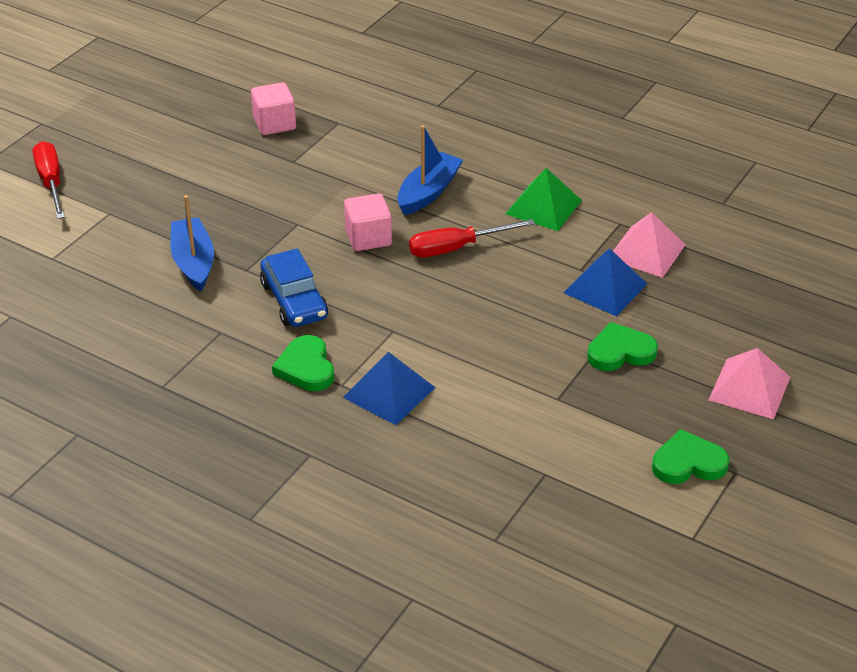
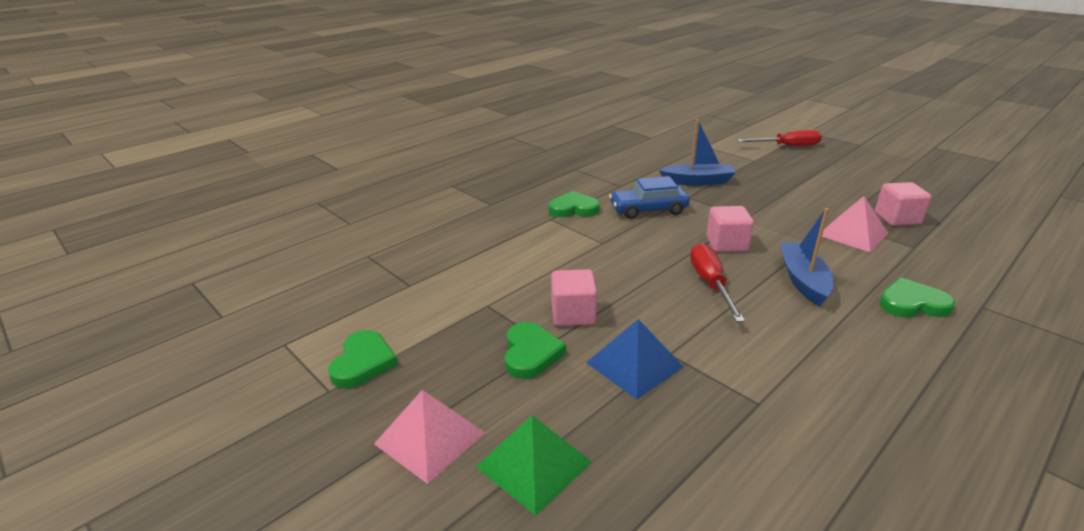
camera: 105 degrees right, 10 degrees down
blue pyramid [343,352,436,425] -> none
blue boat [397,125,463,215] -> blue boat turned 135 degrees counterclockwise [780,208,834,306]
green pyramid [506,168,582,231] -> green pyramid moved to [476,415,592,516]
pink pyramid [613,212,686,278] -> pink pyramid moved to [822,196,888,252]
none -> pink cube [551,269,597,326]
none -> green heart [879,277,955,318]

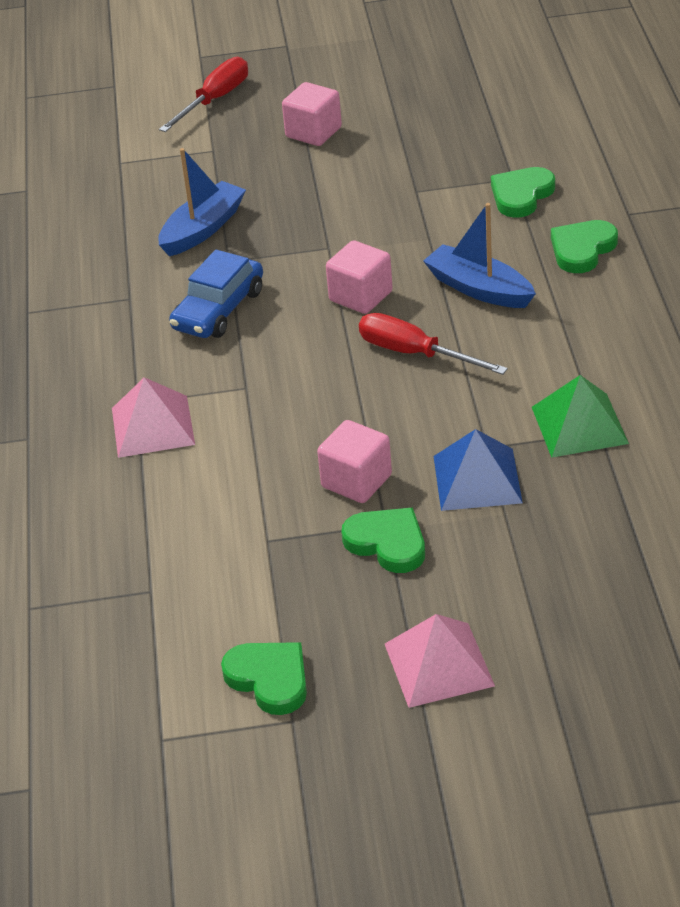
camera: 50 degrees left, 10 degrees up
green pyramid [476,415,592,516] -> green pyramid moved to [532,375,629,458]
green heart [548,191,600,217] -> green heart moved to [491,167,555,218]
pink pyramid [822,196,888,252] -> pink pyramid moved to [112,377,195,458]
pink cube [875,182,931,226] -> pink cube moved to [282,82,342,146]

